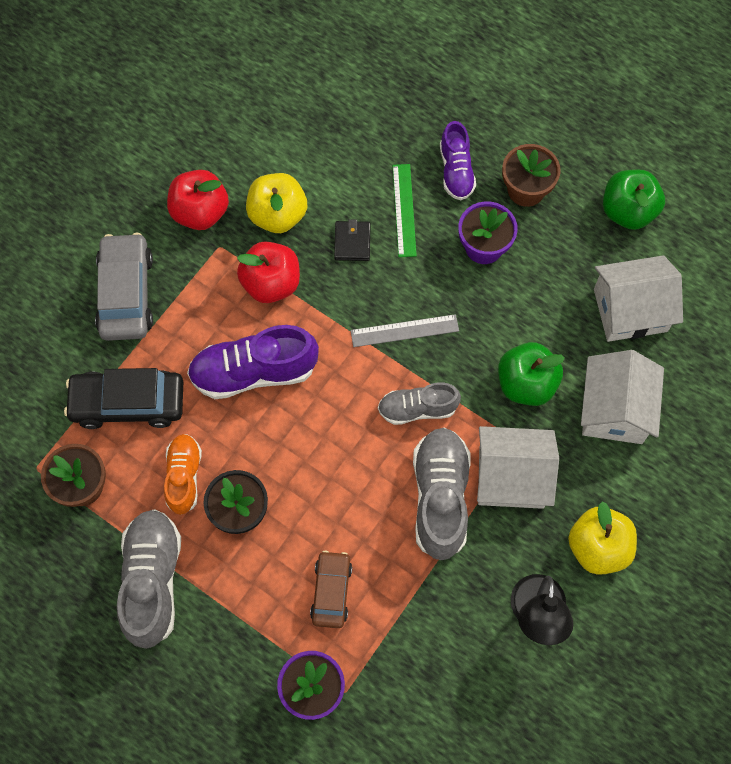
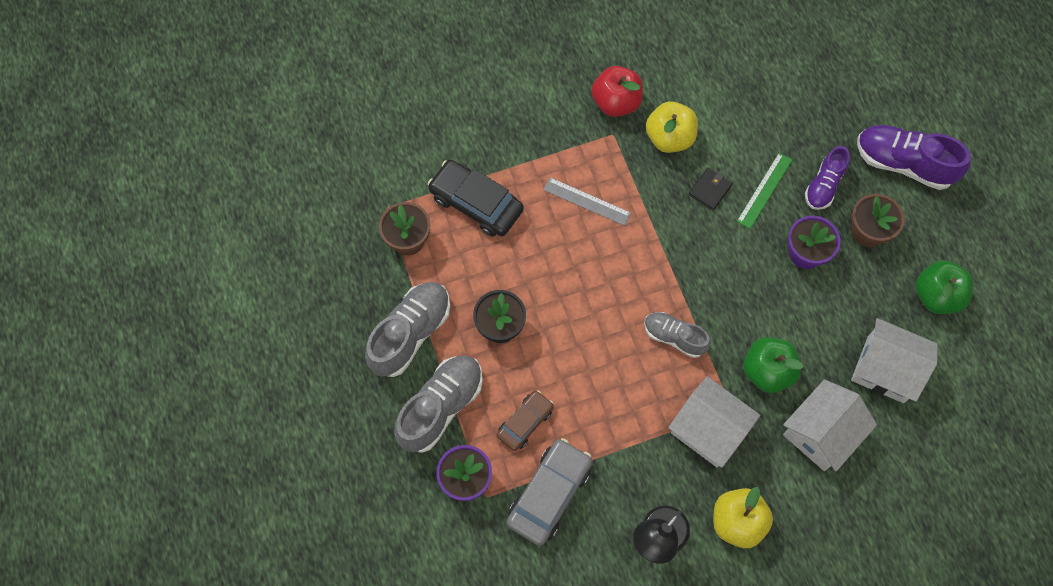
camera: 35 degrees right, 0 degrees up
grey car [95,233,153,341] -> grey car moved to [507,438,592,546]
orange shoe [164,434,202,515] -> none
purple shoe [187,325,319,399] -> purple shoe moved to [857,125,971,190]
red apple [237,241,300,303] -> none
grey ruler [350,314,459,347] -> grey ruler moved to [543,177,631,226]
grey shoe [413,428,471,560] -> grey shoe moved to [394,356,483,453]

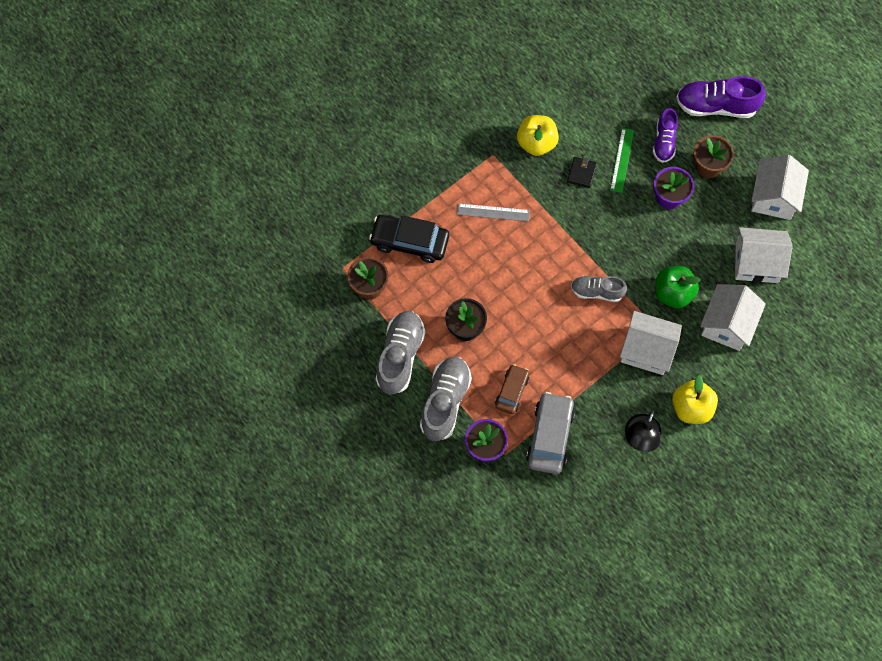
camera: 20 degrees left, 0 degrees up
red apple [591,66,643,117] -> none
green apple [916,260,973,314] -> white house [751,155,809,220]

